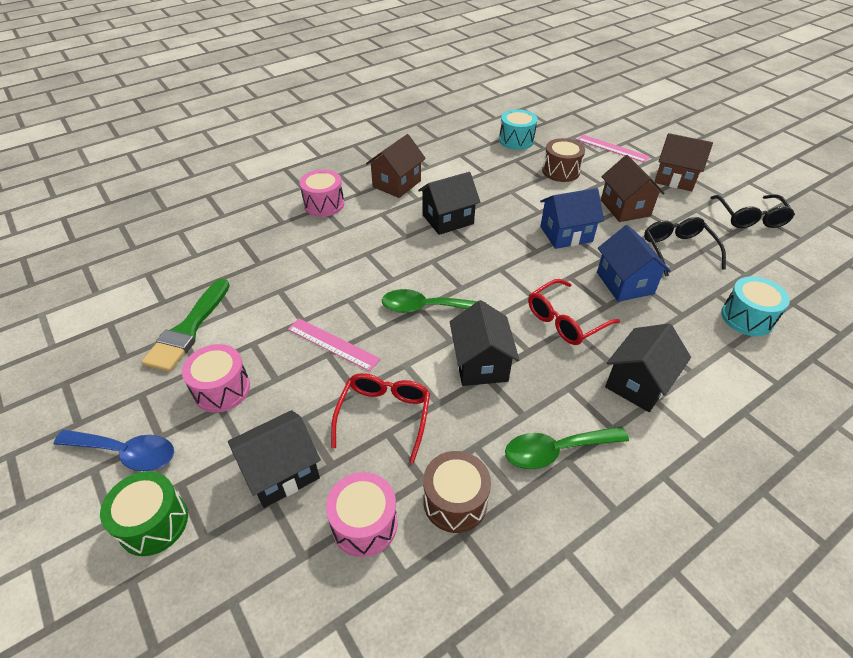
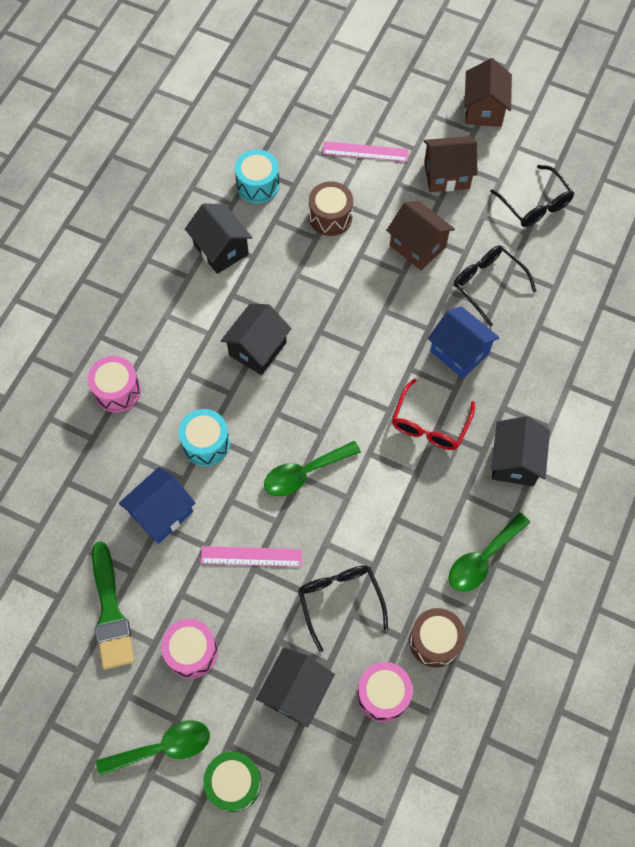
camera: 30 degrees left, 20 degrees up
blue spoon [54,430,174,471] -> green spoon [96,720,210,776]
red glasses [331,373,430,463] -> black glasses [298,565,388,652]
brown house [366,134,426,198] -> brown house moved to [464,58,512,127]
black house [450,300,519,386] -> black house moved to [185,204,252,274]
blue house [540,188,604,249] -> blue house moved to [119,467,195,544]
turquoise drum [721,276,790,336] -> turquoise drum moved to [178,409,230,466]

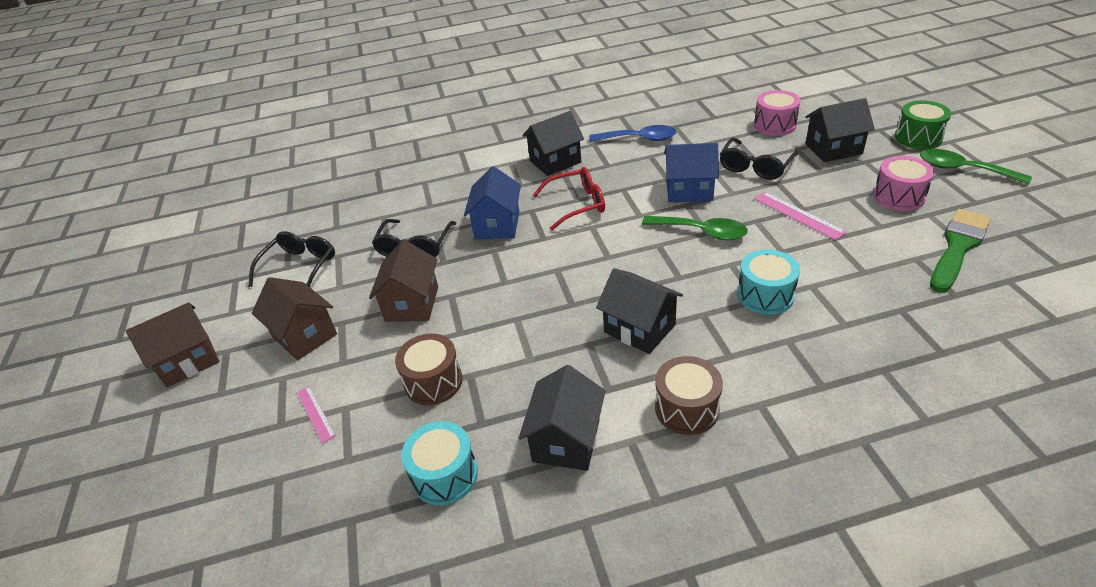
camera: 125 degrees left, 25 degrees down
pink drum [88,356,141,412] -> none
blue house [119,467,195,544] -> blue house moved to [664,143,719,202]
black house [221,304,292,375] -> black house turned 45 degrees clockwise [596,268,683,354]
pink ruler [322,141,409,162] -> pink ruler [297,386,336,444], size x0.66
brown drum [409,608,465,668] -> brown drum moved to [655,356,723,435]
green spoon [449,512,530,592] -> blue spoon [589,125,677,142]

